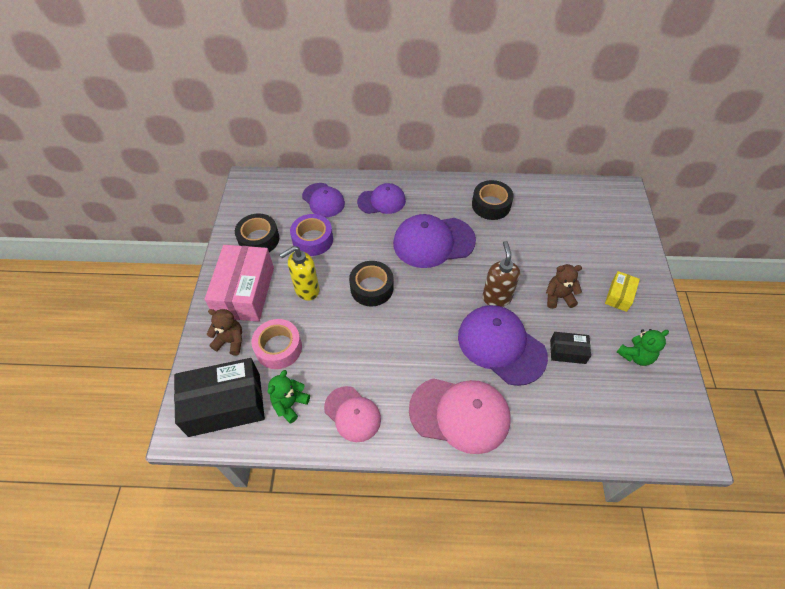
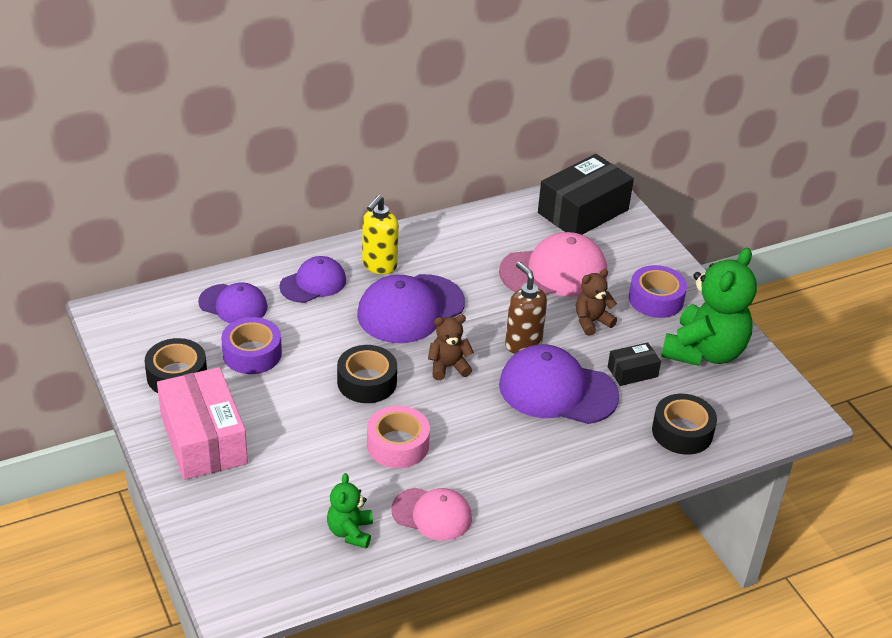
camera: 30 degrees left, 15 degrees down
black box [174,358,265,437] -> black box moved to [538,154,634,235]
brown teddy bear [207,309,242,355] -> brown teddy bear moved to [428,315,474,380]
pink tape [251,319,302,369] -> pink tape moved to [367,406,430,468]
yellow soap dispenser [279,246,320,301] -> yellow soap dispenser moved to [362,195,399,274]
pink cap [409,378,511,454] -> pink cap moved to [499,232,607,297]
black tape [472,180,514,220] -> black tape moved to [652,394,717,455]
yellow box [605,271,640,312] -> purple tape [629,265,687,318]
green teddy bear [617,329,669,366] -> green teddy bear [661,247,757,366], size x2.01

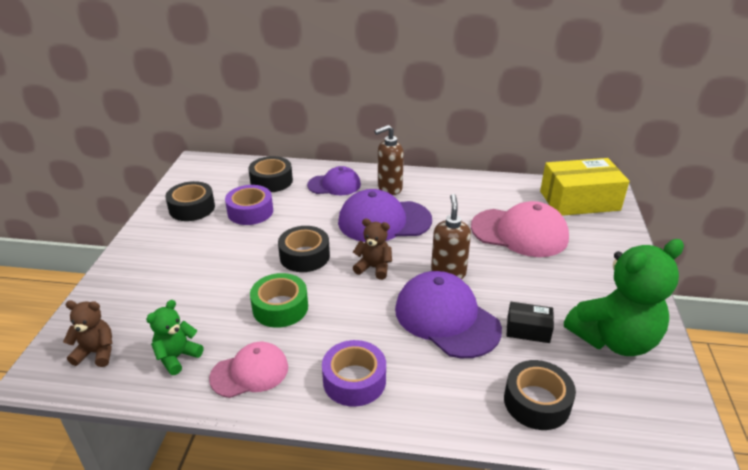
camera: 35 degrees right, 5 degrees down
pink box [157,367,248,480] -> none
purple cap [198,282,268,323] -> black tape [249,156,293,192]
yellow soap dispenser [362,195,399,274] -> brown soap dispenser [375,125,404,195]
pink tape [367,406,430,468] -> green tape [250,273,308,328]
pink cap [391,488,472,541] -> pink cap turned 75 degrees counterclockwise [209,342,288,398]
black box [538,154,634,235] -> yellow box [540,158,629,216]
brown teddy bear [576,269,617,336] -> brown teddy bear moved to [63,300,113,367]
purple tape [629,265,687,318] -> purple tape moved to [322,340,386,407]

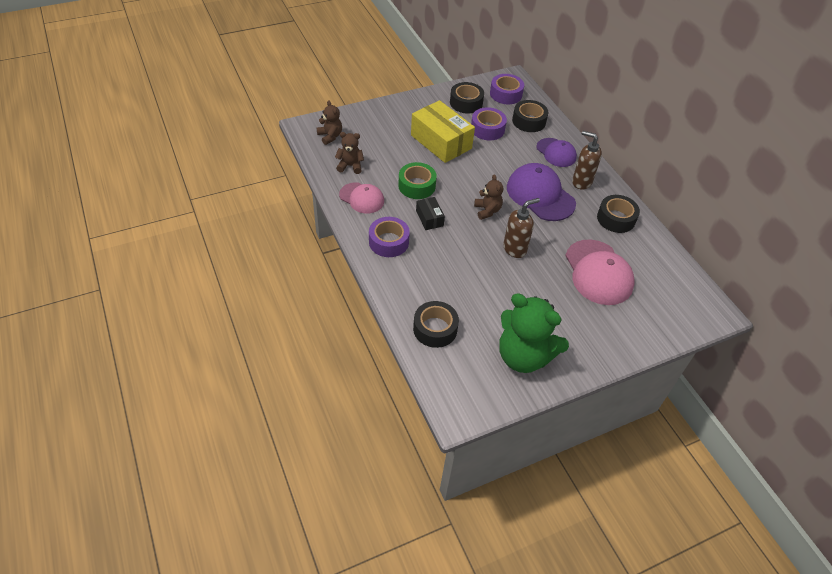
camera: 55 degrees right, 15 degrees up
green teddy bear [146,300,203,375] -> brown teddy bear [335,132,364,174]
black tape [278,226,330,272] -> black tape moved to [597,195,640,233]
purple cap [395,271,502,358] -> none
black box [506,302,554,343] -> black box moved to [416,197,445,230]
yellow box [540,158,629,216] -> yellow box moved to [411,100,475,163]
none -> purple tape [490,74,524,104]

